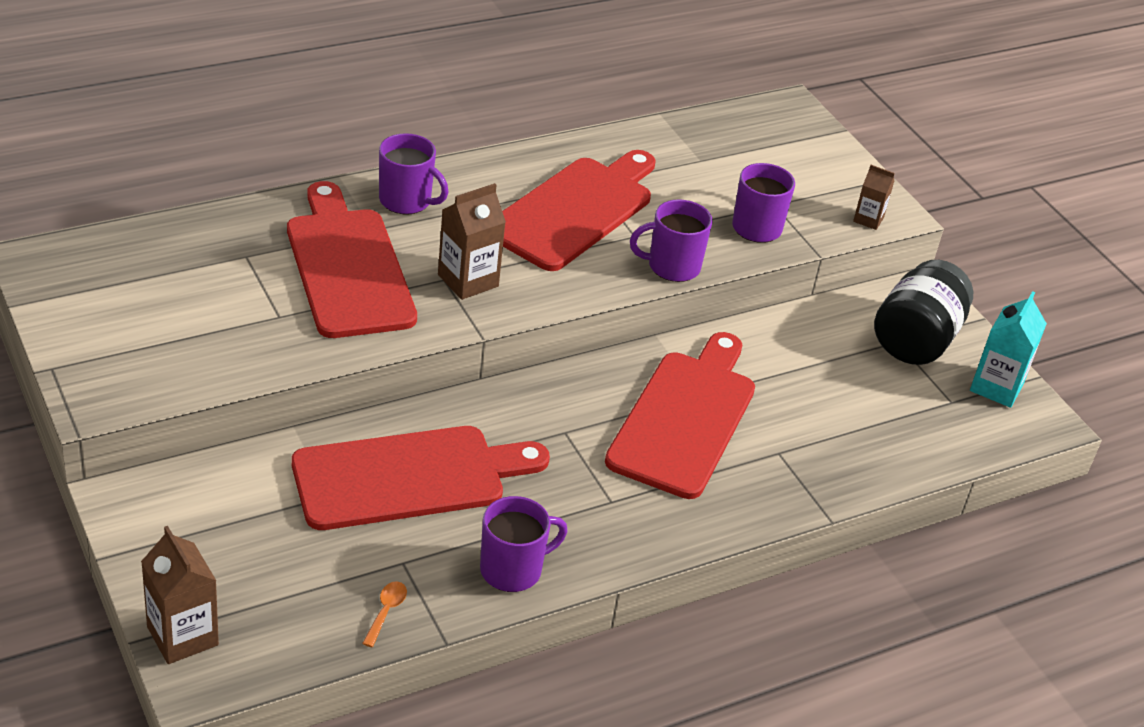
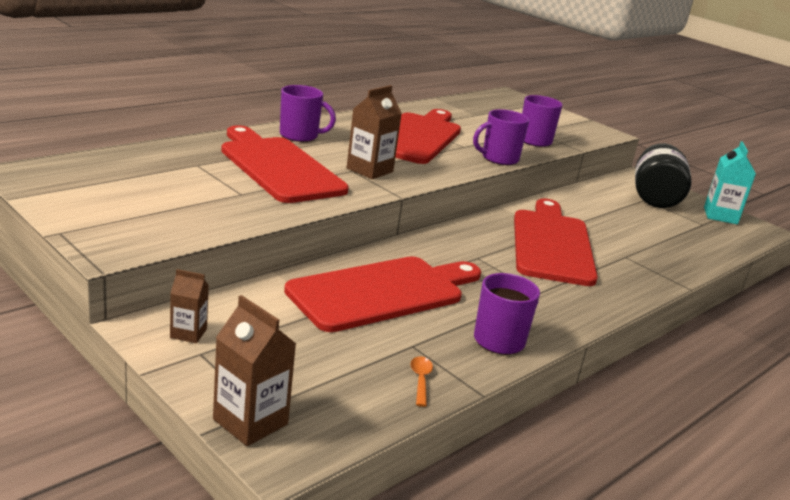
camera: 15 degrees left, 15 degrees down
brown carton [853,165,895,230] -> brown carton moved to [170,269,209,343]

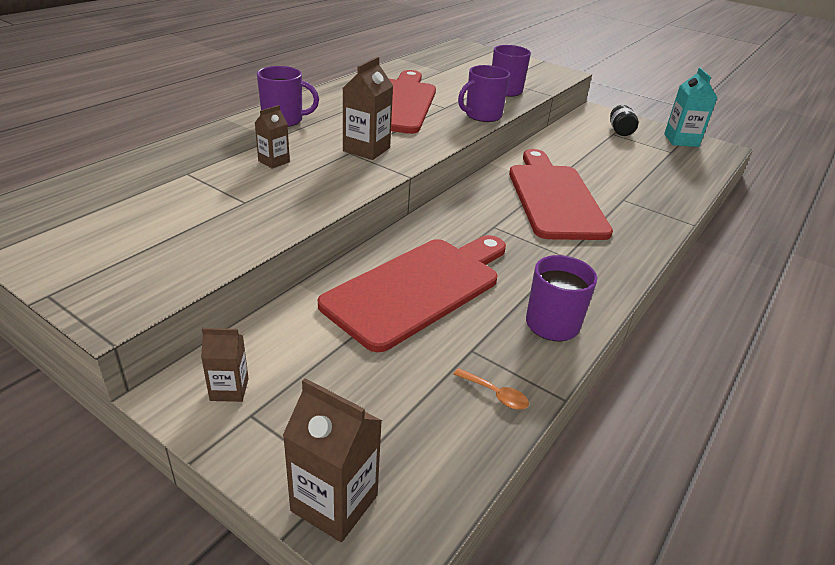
camera: 10 degrees left, 10 degrees up
red cutting board [221,125,349,203] -> brown carton [255,105,290,169]
orange spoon [411,356,433,407] -> orange spoon turned 135 degrees clockwise [453,368,529,410]
black jar [635,143,691,208] -> black jar [610,105,638,136], size x0.50

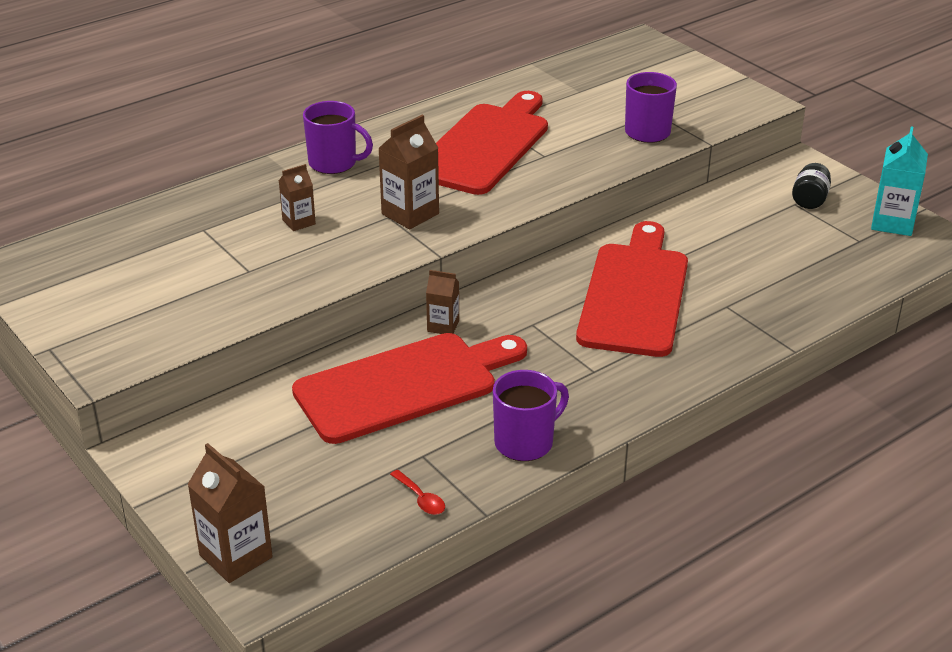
camera: 20 degrees right, 0 degrees up
brown carton [201,328,249,402] -> brown carton moved to [426,270,459,334]
orange spoon [453,368,529,410] -> red spoon [390,470,445,515]
purple mug [458,65,510,122] -> none

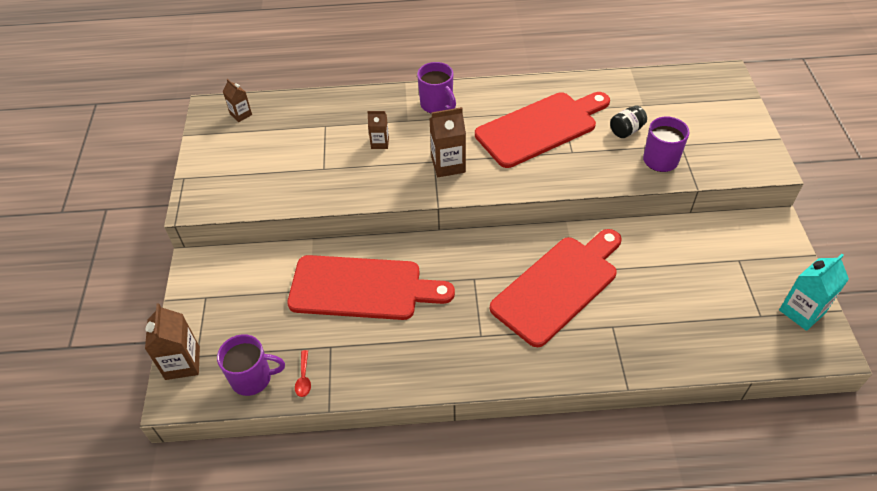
camera: 35 degrees right, 15 degrees up
brown carton [426,270,459,334] -> brown carton moved to [223,79,252,122]
purple mug [493,370,569,461] -> purple mug moved to [217,334,285,396]
black jar [792,163,831,209] -> black jar moved to [610,105,647,138]

